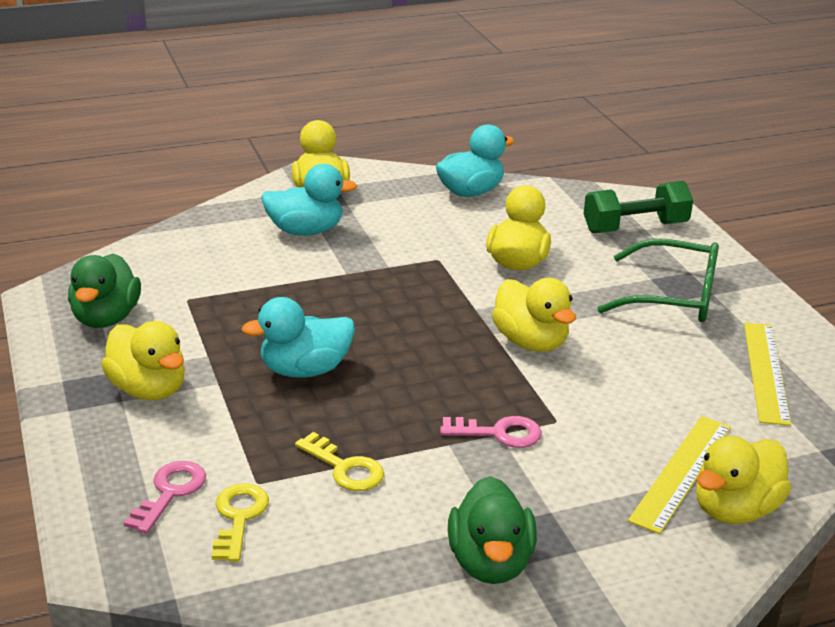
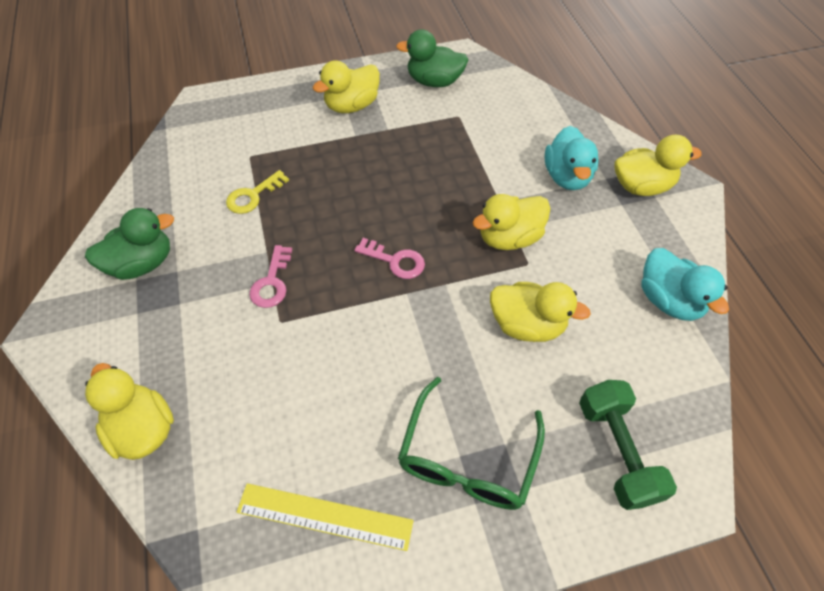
camera: 95 degrees right, 25 degrees up
pink key [124,461,206,534] -> pink key moved to [354,238,425,279]
yellow key [212,483,269,562] -> none
turquoise duck [242,297,355,378] -> none
green duck [448,476,537,584] -> green duck turned 150 degrees clockwise [85,208,174,280]
yellow duck [492,278,576,352] -> yellow duck moved to [472,194,551,250]
yellow ruler [628,416,731,534] -> none

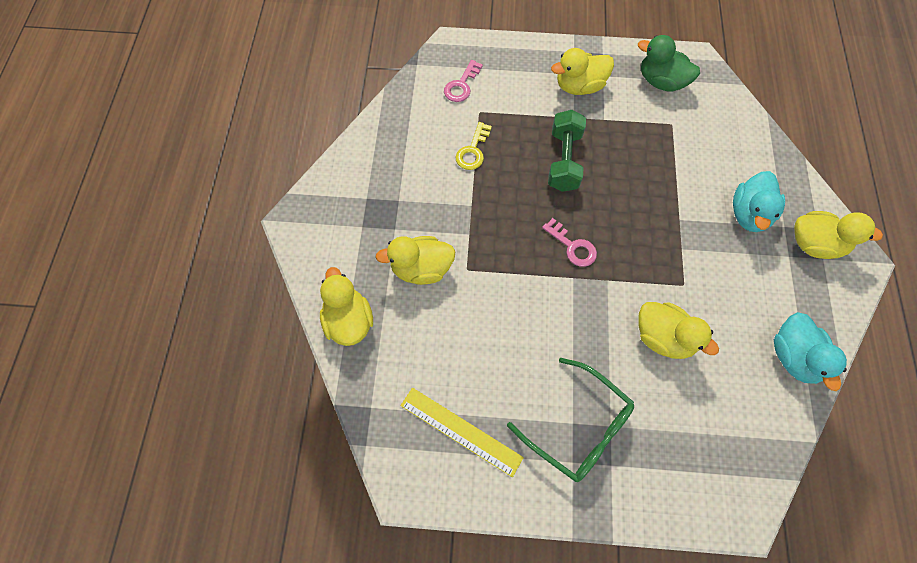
camera: 20 degrees right, 10 degrees up
green duck [85,208,174,280] -> none
yellow key [226,170,289,214] -> yellow key turned 45 degrees counterclockwise [456,122,492,170]
pink key [249,245,292,308] -> pink key moved to [444,60,483,102]
green glasses [398,377,545,510] -> green glasses turned 90 degrees counterclockwise [507,358,634,482]
yellow duck [472,194,551,250] -> yellow duck moved to [375,236,456,285]
green dumbbell [579,380,677,510] -> green dumbbell moved to [548,110,586,192]

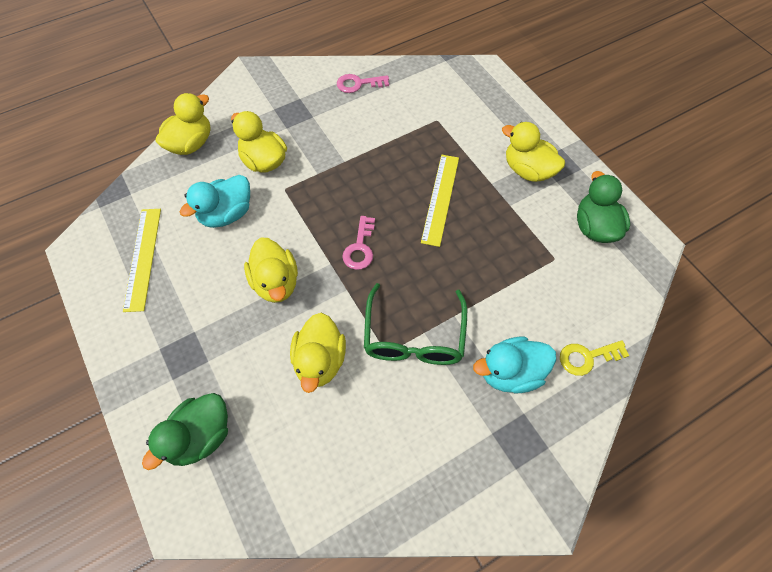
camera: 55 degrees right, 5 degrees down
pink key [444,60,483,102] -> pink key moved to [337,74,389,93]
yellow key [456,122,492,170] -> yellow key moved to [560,340,630,376]
green glasses [507,358,634,482] -> green glasses moved to [364,283,467,365]
green dumbbell [548,110,586,192] -> yellow ruler [421,155,459,247]
turquoise duck [774,312,847,391] -> turquoise duck moved to [180,175,250,228]
yellow duck [794,211,883,259] -> yellow duck moved to [244,237,298,303]
none -> green duck [142,393,228,470]

